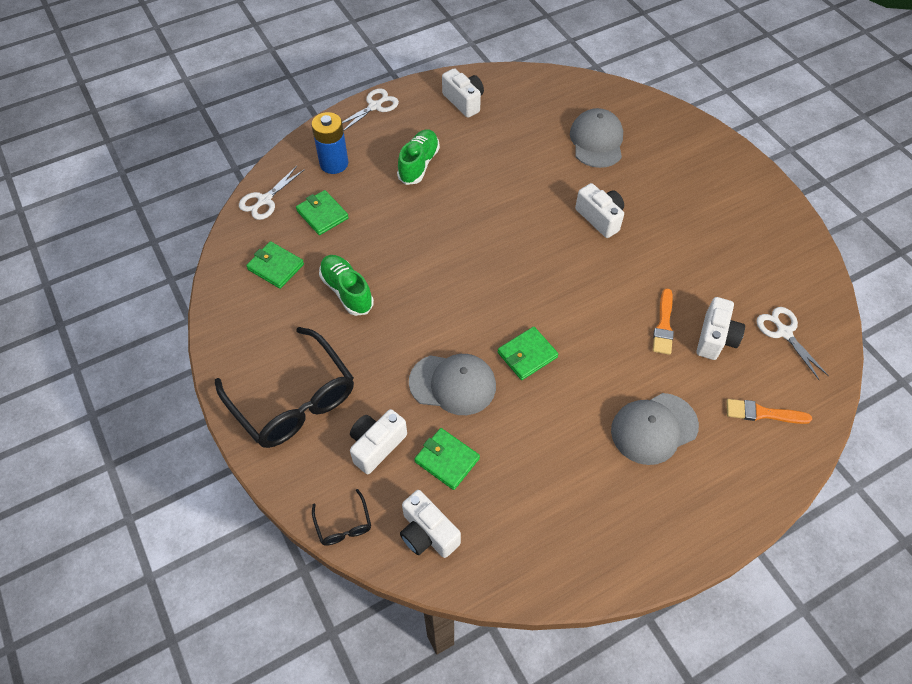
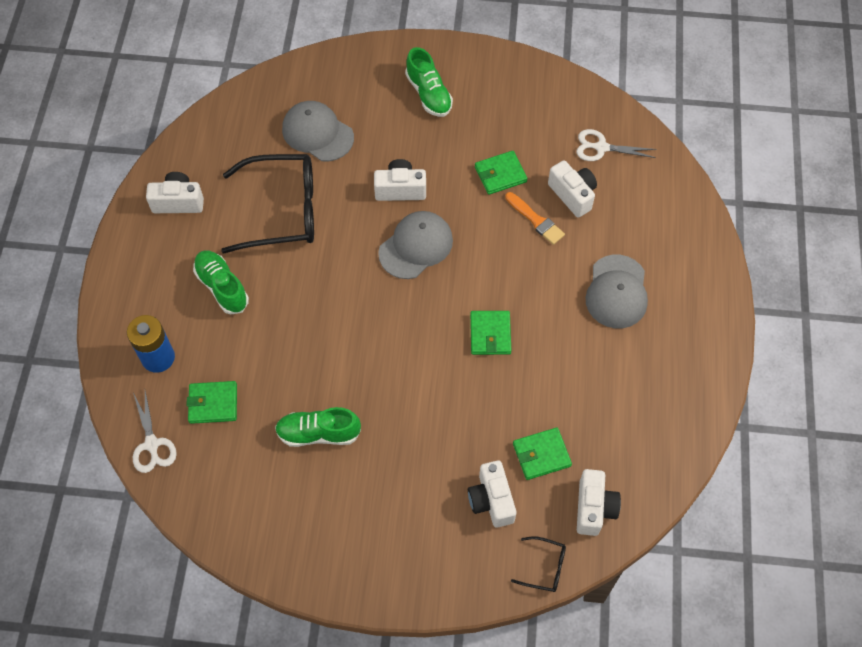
camera: 55 degrees left, 5 degrees up
black glasses [215,327,354,448] -> black glasses moved to [221,154,314,254]
green wallet [246,241,304,289] -> green wallet moved to [475,151,528,195]
white scissors [342,89,399,131] -> none
white camera [400,490,461,558] -> white camera turned 75 degrees counterclockwise [577,469,621,536]
grey cap [409,354,496,415] -> grey cap moved to [378,211,453,279]
orange brush [726,399,812,424] -> none
none -> green shoe [405,47,453,117]

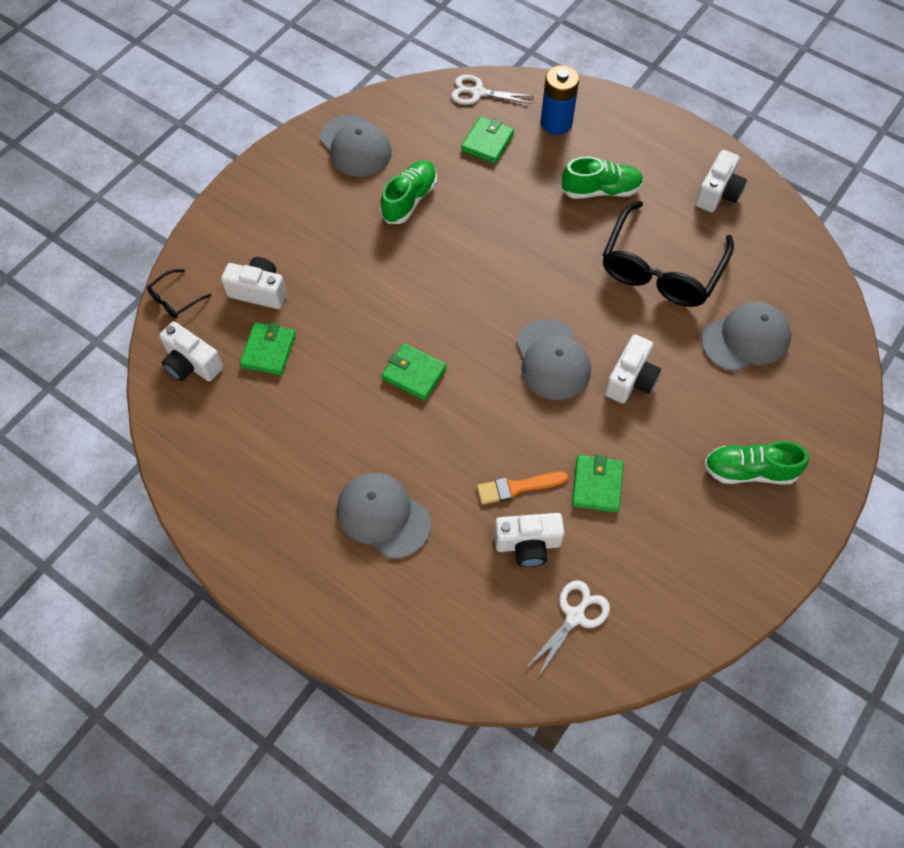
camera: 120 degrees right, 0 degrees up
none -> grey cap [320,115,392,177]

